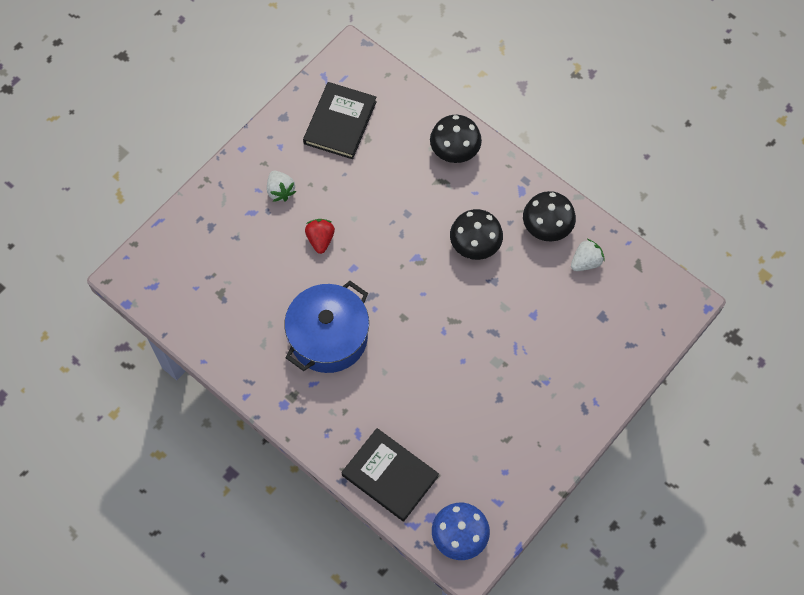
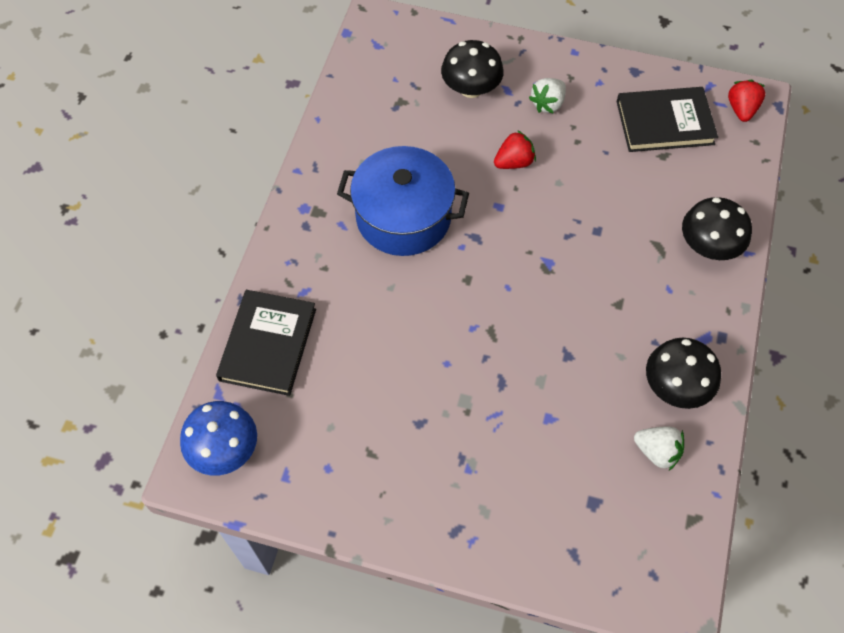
camera: 65 degrees right, 5 degrees down
black mushroom [450,209,503,260] -> black mushroom moved to [441,40,504,98]
none -> red strawberry [728,80,765,122]

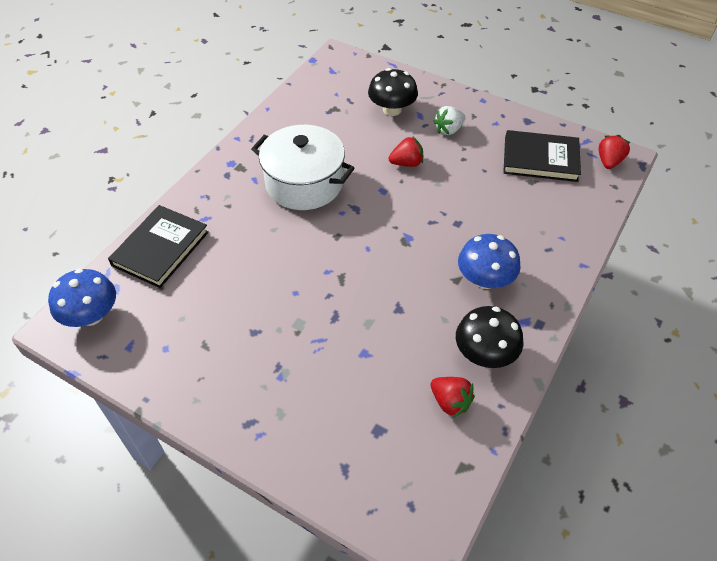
camera: 15 degrees right, 10 degrees down
blue pot [337,146,469,256] -> white pot [251,125,354,210]
white strawberry [634,426,684,471] -> red strawberry [431,377,475,418]
black mushroom [682,197,752,260] -> none
none -> blue mushroom [458,234,521,289]

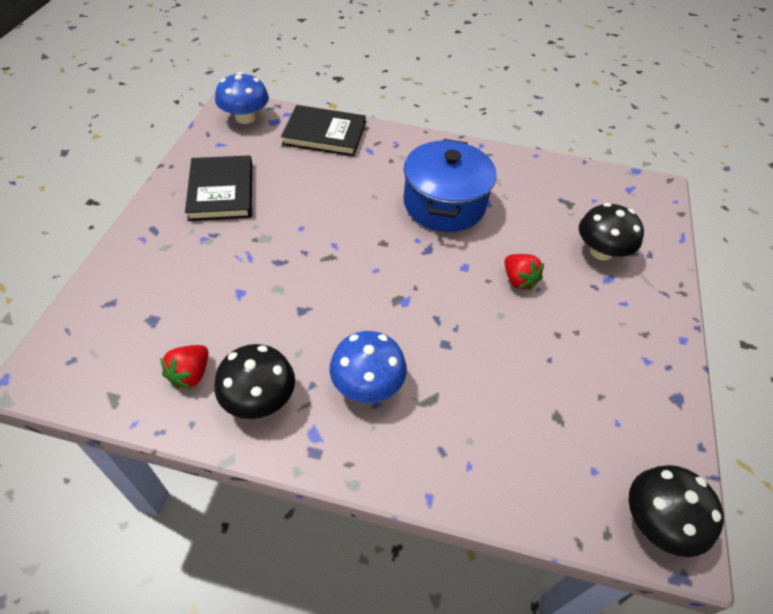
camera: 70 degrees right, 0 degrees up
white pot [251,125,354,210] -> blue pot [403,139,497,232]
white strawberry [433,106,465,135] -> none
black book [503,130,581,182] -> black book moved to [185,155,252,221]
red strawberry [599,135,631,169] -> black mushroom [629,465,724,557]

